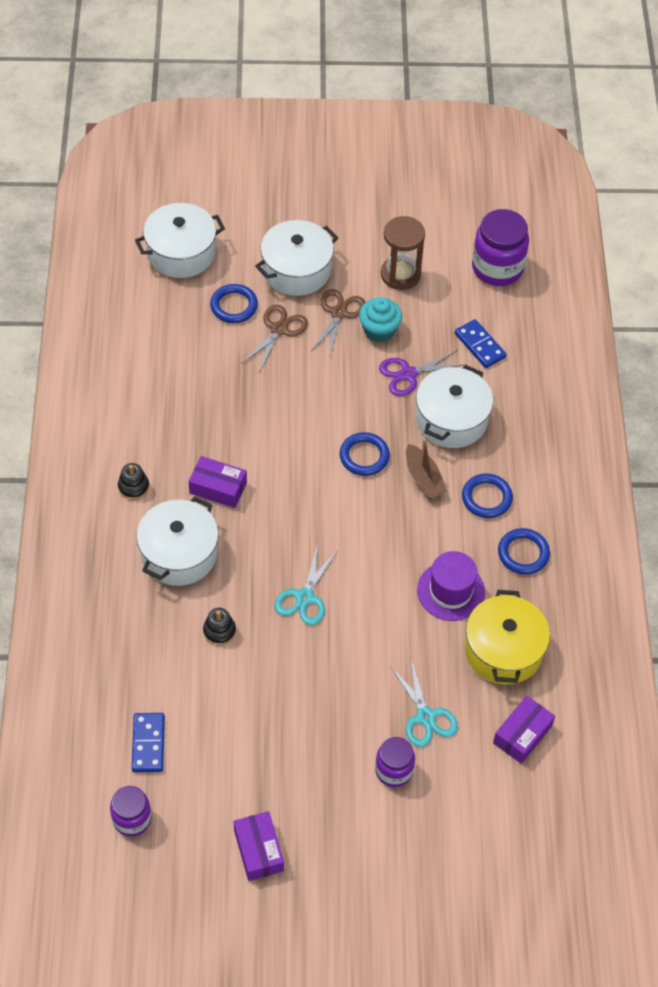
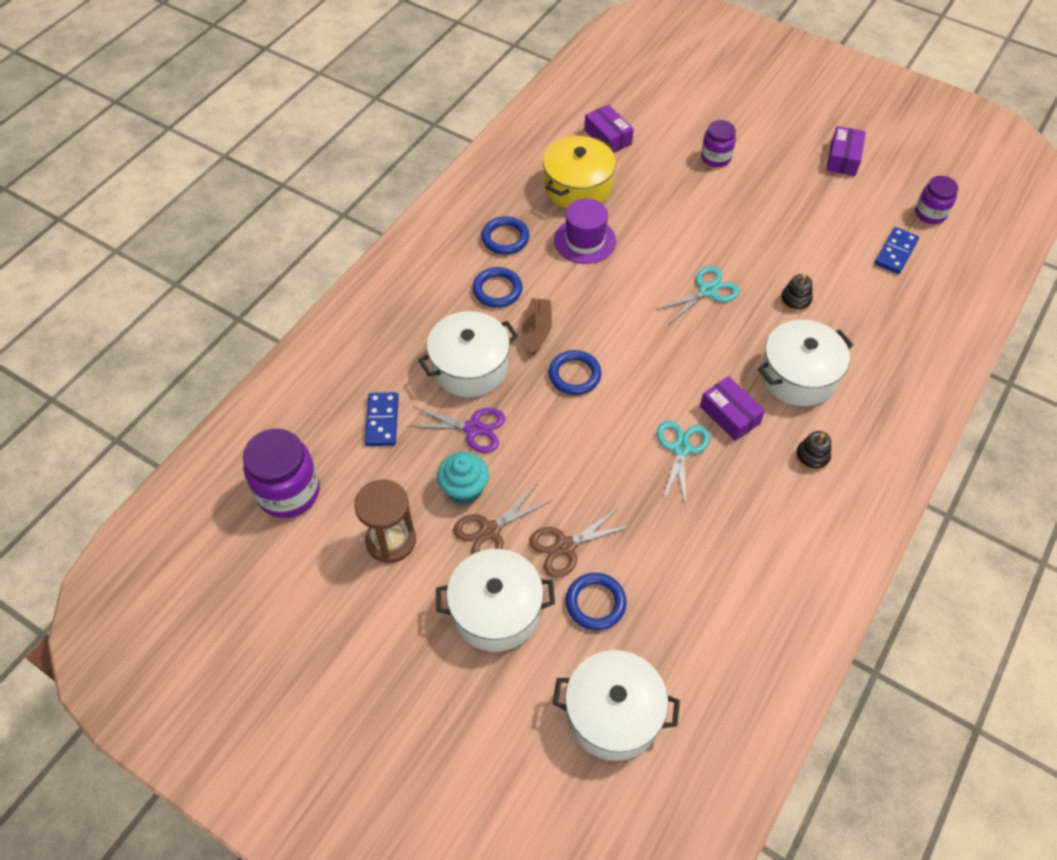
camera: 145 degrees left, 0 degrees up
turquoise scissors [390,659,458,747] -> turquoise scissors moved to [657,420,710,506]
purple box [493,696,555,764] -> purple box turned 75 degrees clockwise [584,104,634,153]

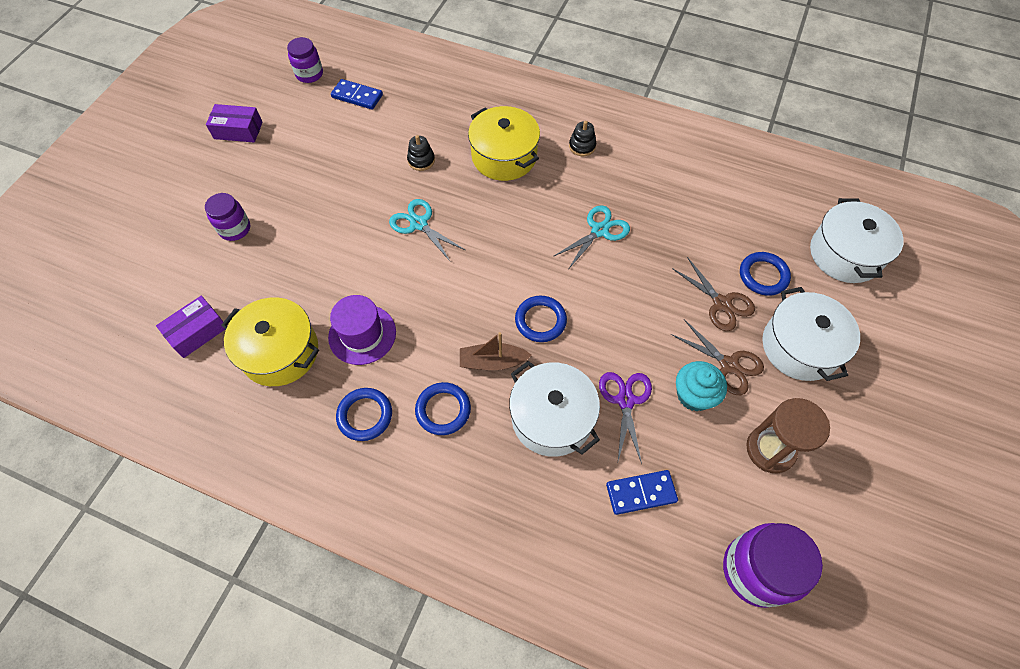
camera: 100 degrees left, 5 degrees up
turquoise scissors [657,420,710,506] -> turquoise scissors turned 135 degrees clockwise [553,205,630,268]
purple box [700,376,765,441] -> none
white pot [758,320,853,406] -> yellow pot [468,106,540,181]

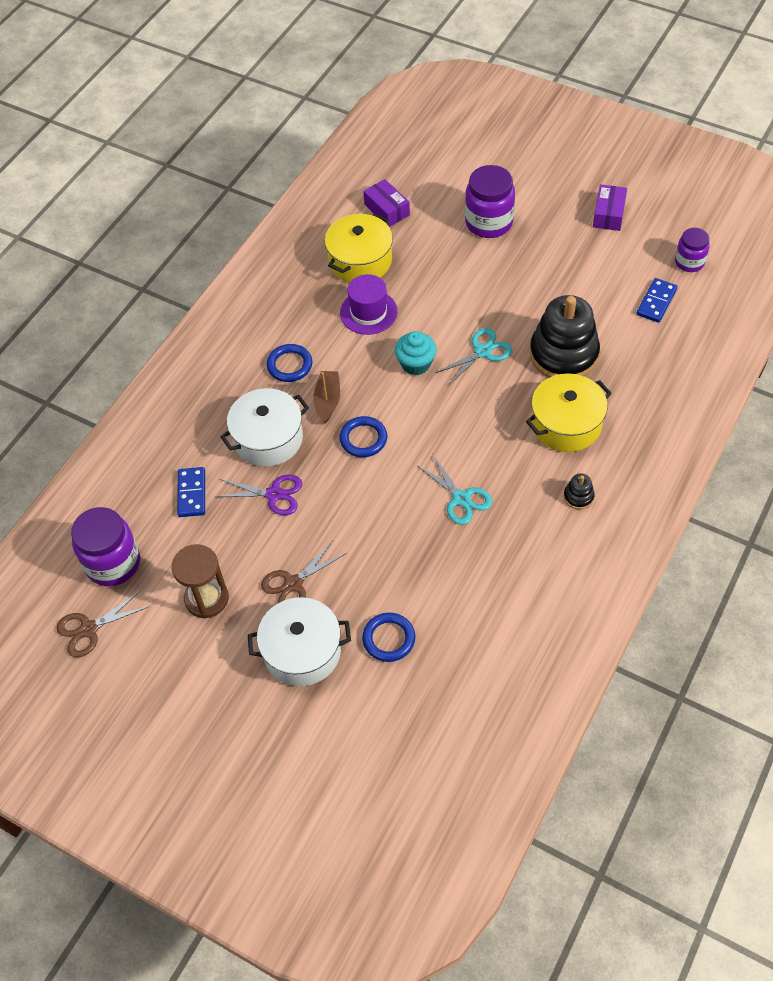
camera: 100 degrees right, 5 degrees down
purple jar [205,193,250,241] -> purple jar [465,165,515,238], size x1.66
blue ring [336,388,392,441] -> none
black stacking toy [407,135,435,171] -> black stacking toy [530,295,600,378], size x2.45
brown scissors [672,257,755,331] -> brown scissors moved to [56,591,148,658]
turquoise cupcake [676,361,727,411] -> turquoise cupcake moved to [395,331,437,375]
white pot [810,198,904,283] -> none

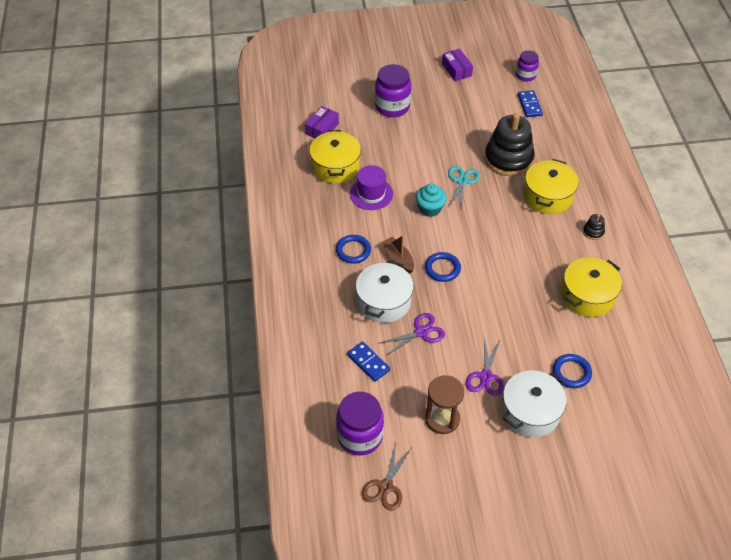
camera: 40 degrees left, 5 degrees down
brown scissors [261,540,347,603] -> purple scissors [466,339,504,396]
purple box [363,179,410,227] -> purple box turned 75 degrees counterclockwise [305,106,339,138]
turquoise scissors [416,455,492,525] -> none
none -> yellow pot [561,257,622,317]

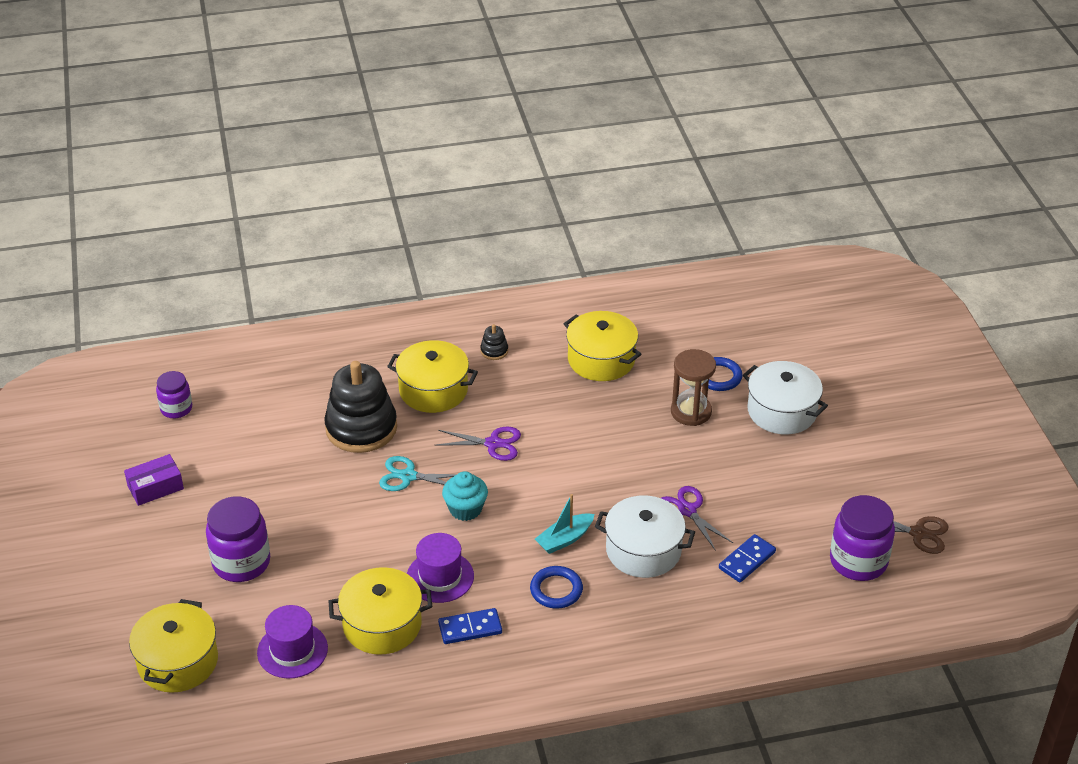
camera: 95 degrees left, 10 degrees down
purple box [305,106,339,138] -> purple hat [257,605,328,678]
brown boat [382,235,414,273] -> turquoise boat [535,494,594,554]
blue ring [425,252,461,282] -> none
brown hourglass [425,375,464,434] -> brown hourglass moved to [671,349,716,426]
purple scissors [466,339,504,396] -> purple scissors moved to [435,427,521,461]
blue domino [518,90,543,117] -> blue domino moved to [438,608,502,644]
none -> yellow pot [129,599,218,693]

